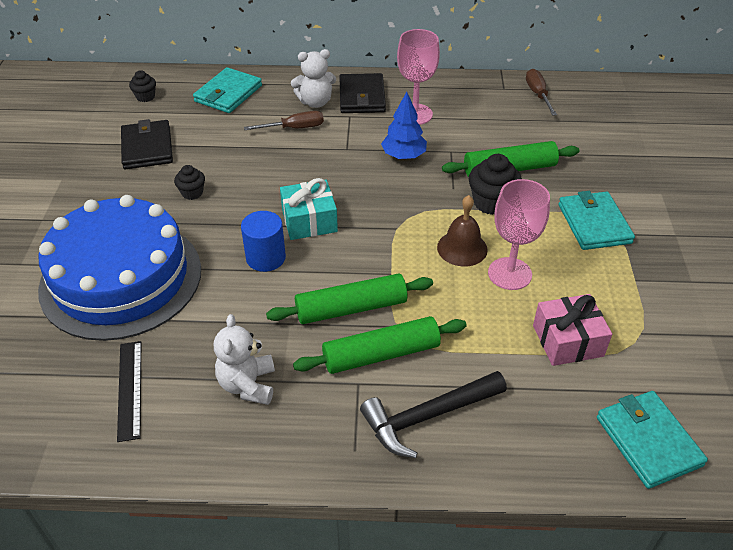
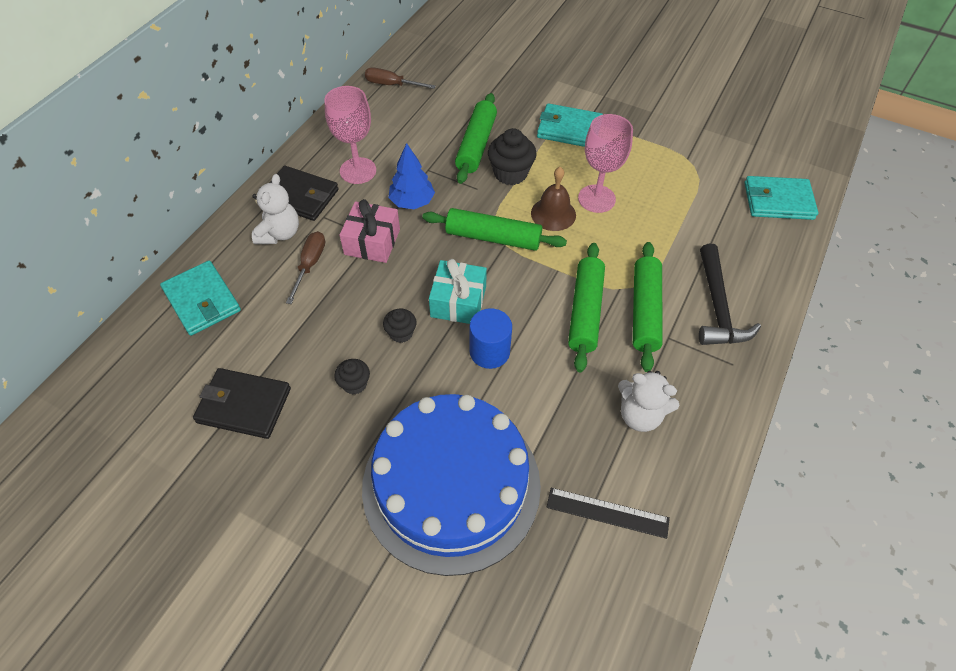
camera: 65 degrees left, 10 degrees up
black cupcake [129,70,156,102] -> black cupcake moved to [383,309,417,343]
pink gift [533,294,612,366] -> pink gift moved to [340,199,400,263]
none -> green rolling pin [422,208,567,251]

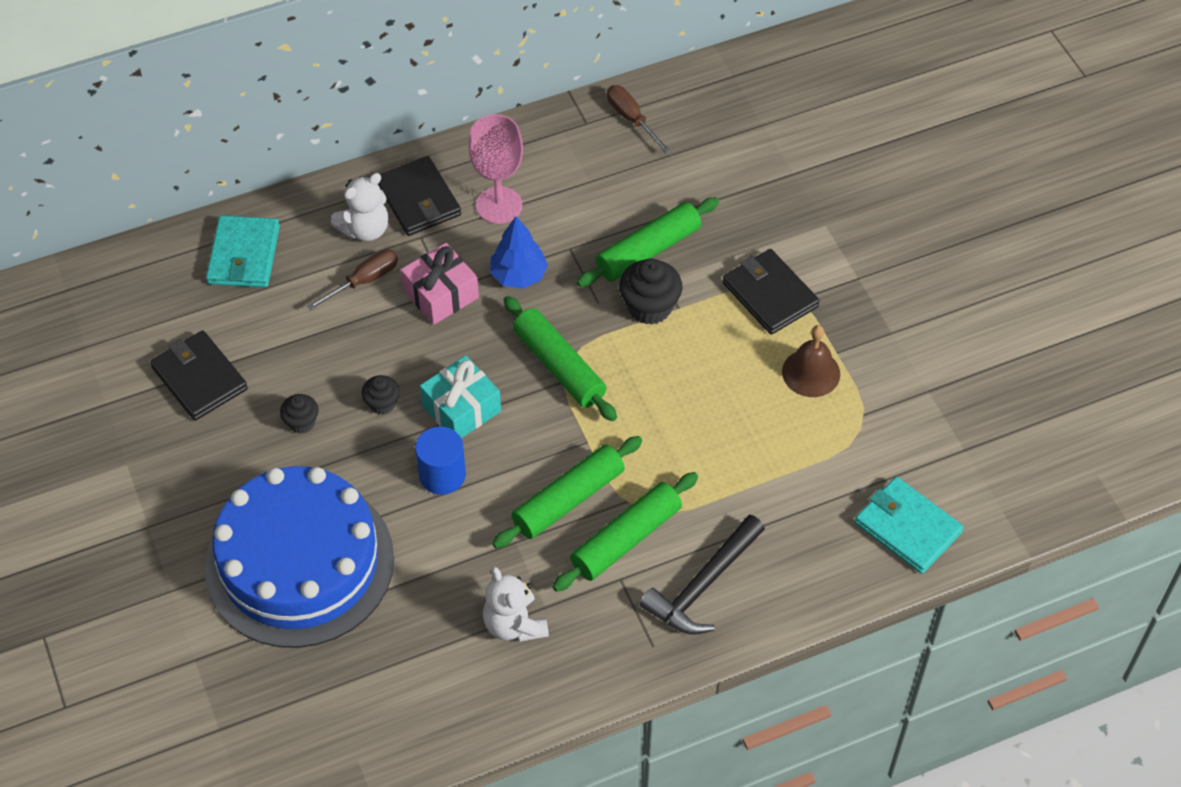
camera: 40 degrees right, 0 degrees up
brown bell [531,167,576,231] -> brown bell moved to [782,325,840,397]
turquoise wallet [537,103,603,147] -> black wallet [723,249,820,335]
black ruler [546,488,670,539] -> none
pink goblet [578,114,633,213] -> none

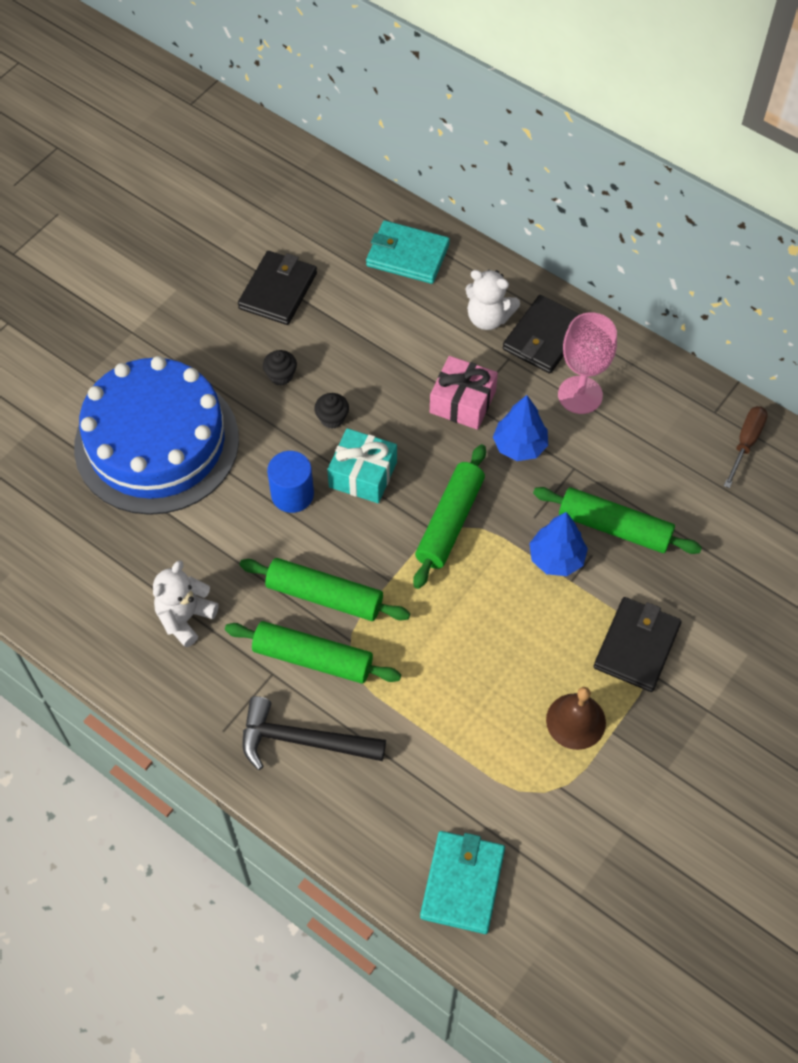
camera: 60 degrees right, 5 degrees up
turquoise wallet [206,216,280,287] -> turquoise wallet turned 45 degrees clockwise [366,220,450,284]
brown screwdriver [307,249,398,310] -> none
black cupcake [619,259,683,325] -> blue tree [529,512,588,576]

